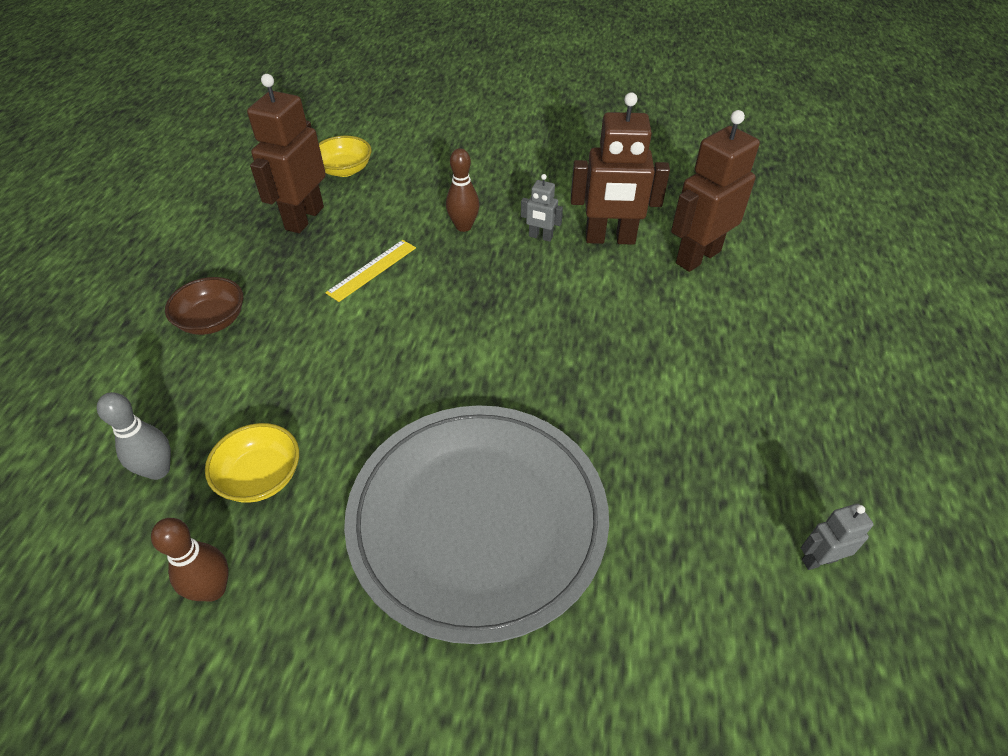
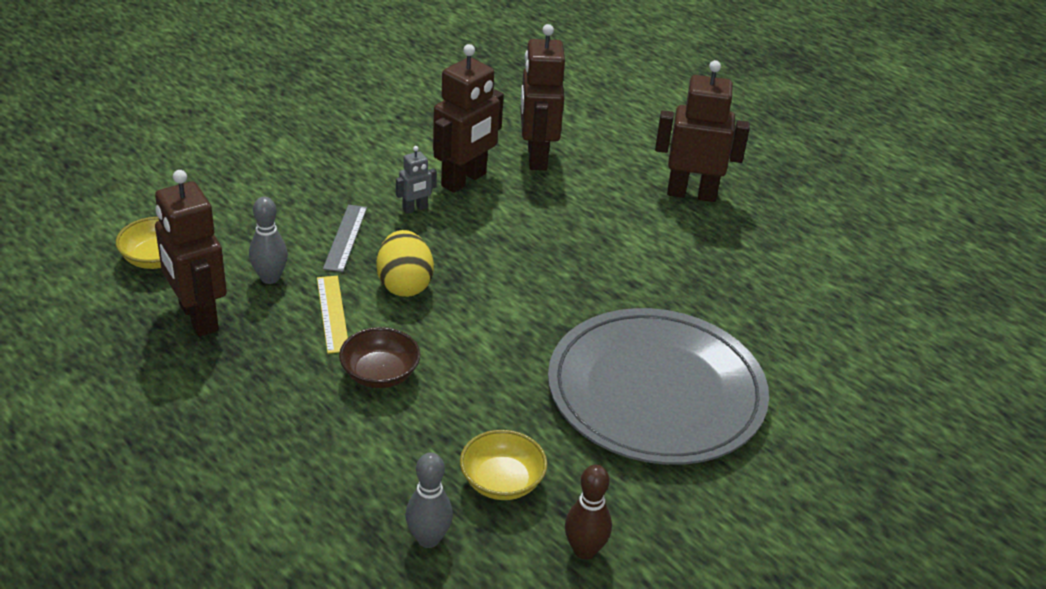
camera: 55 degrees left, 10 degrees down
brown bowl [165,277,243,335] -> brown bowl moved to [339,327,420,388]
brown bowling pin [446,148,480,232] -> grey ruler [323,205,367,272]
grey robot [801,504,874,570] -> none
none -> grey bowling pin [249,197,288,284]
none -> yellow egg [377,230,434,297]
none -> brown robot [655,60,750,202]

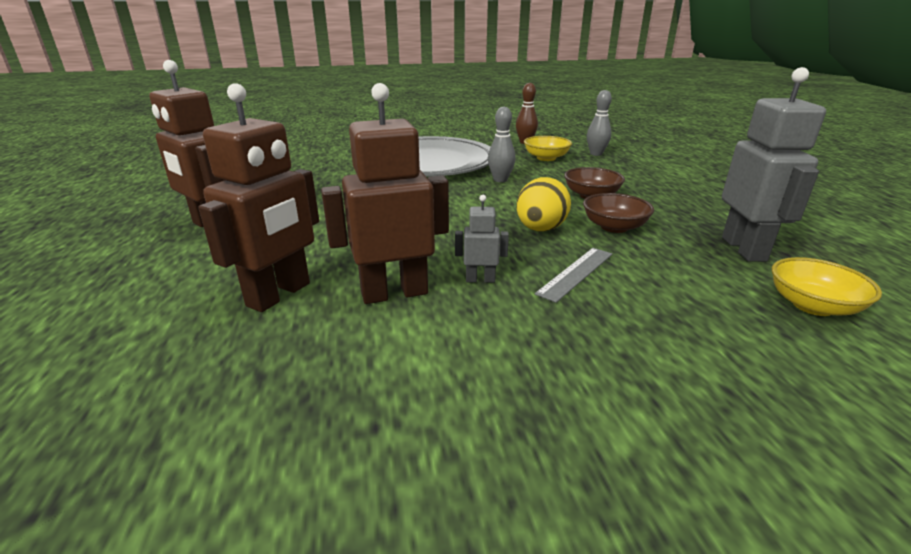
camera: 145 degrees left, 10 degrees down
brown robot [155,170,227,336] -> grey robot [722,67,826,262]
grey bowling pin [249,197,288,284] -> grey bowling pin moved to [488,107,516,182]
yellow ruler [317,276,348,354] -> brown bowl [583,193,654,233]

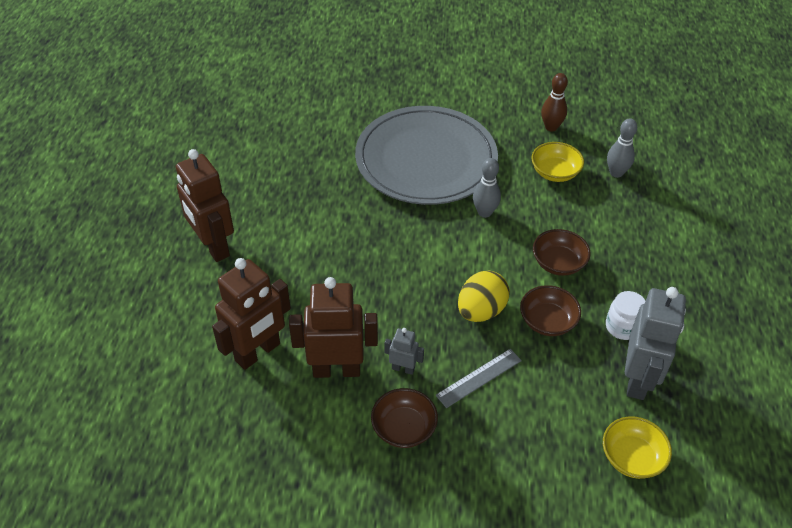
camera: 15 degrees right, 20 degrees up
none -> brown bowl [371,388,438,448]
none -> white jar [606,291,645,340]

